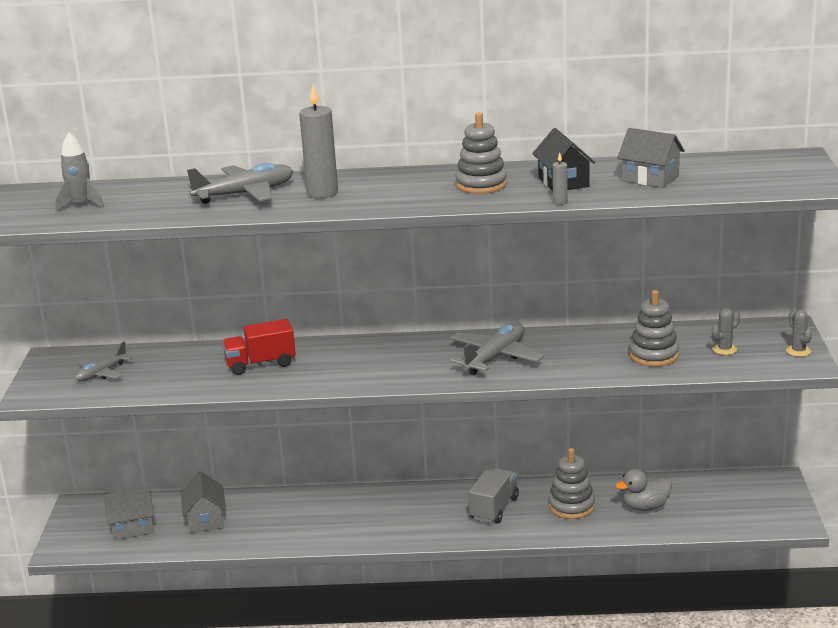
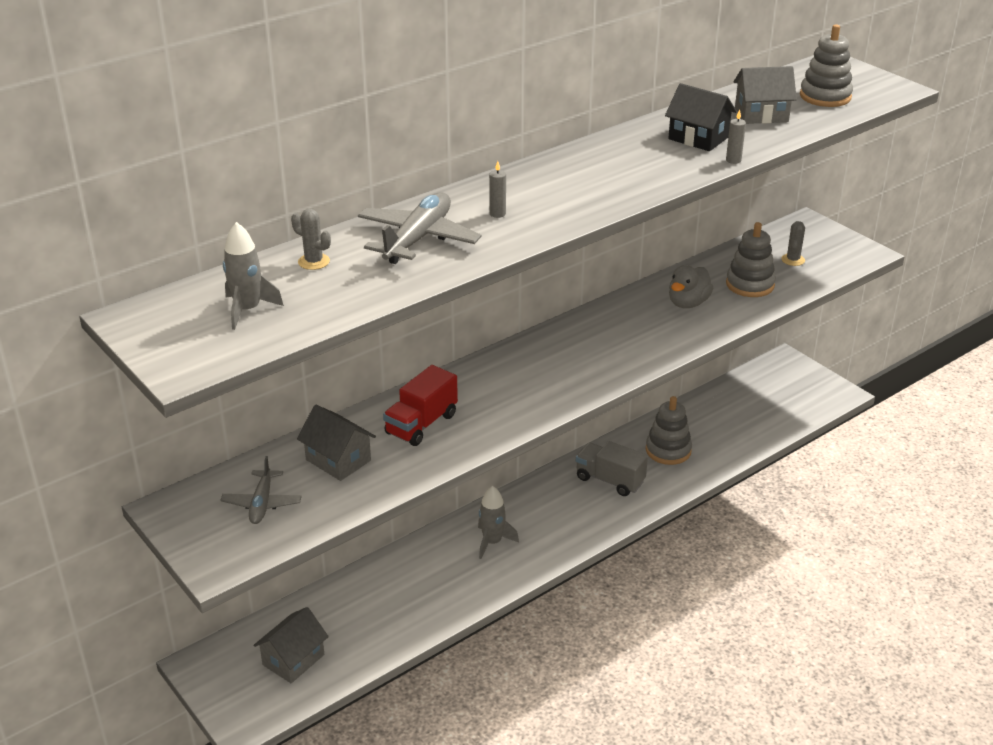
camera: 40 degrees left, 10 degrees up
grey house [181,471,226,533] -> grey house moved to [297,405,376,481]
grey candle [299,85,338,198] -> grey candle [489,161,506,218], size x0.45
grey plane [450,323,544,375] -> none
grey stacking toy [455,113,507,194] -> grey stacking toy moved to [800,24,853,107]
grey truck [469,468,519,523] -> grey truck turned 45 degrees counterclockwise [576,441,648,496]
grey duck [616,469,672,511] -> grey duck moved to [669,265,713,308]
grey cactus [786,309,812,357] -> grey cactus moved to [291,209,331,270]
none -> grey rocket [478,486,519,559]

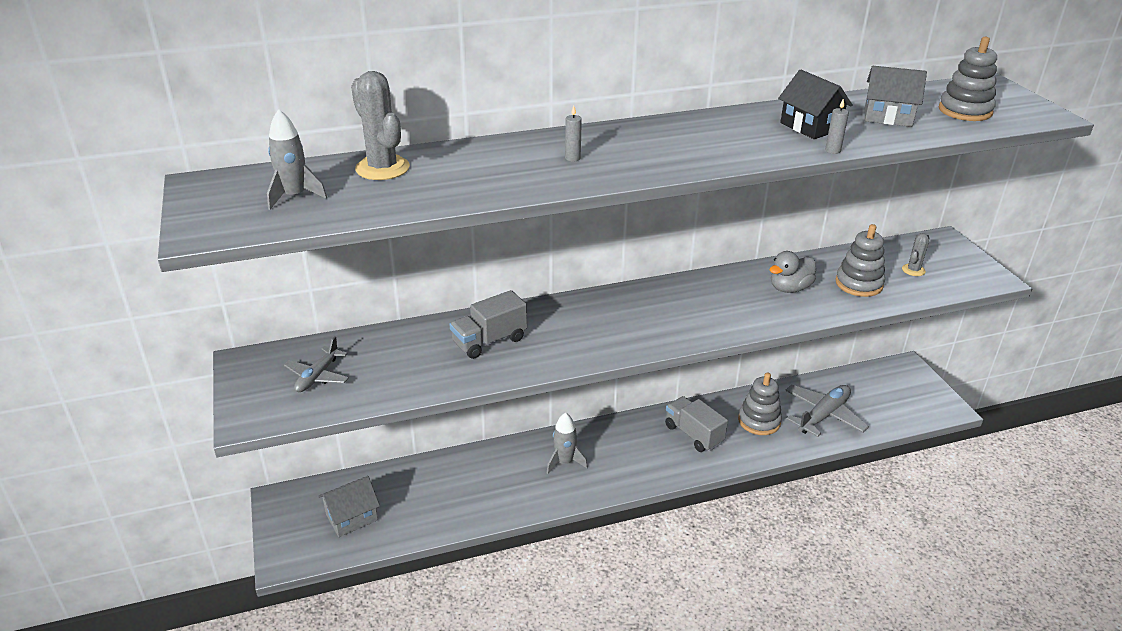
camera: 20 degrees right, 0 degrees up
grey cactus [291,209,331,270] -> grey cactus [351,71,410,180], size x1.83
grey house [297,405,376,481] -> none
grey plane [358,192,482,264] -> grey plane moved to [785,385,869,437]
red truck [383,365,458,446] -> grey truck [449,290,527,359]

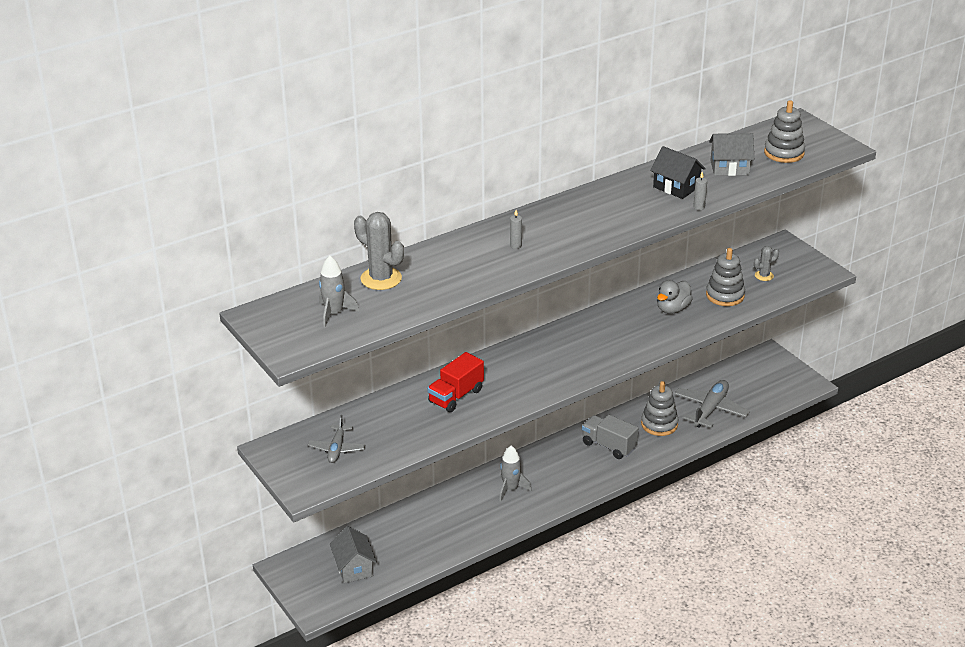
camera: 15 degrees left, 0 degrees up
grey house [318,476,380,537] -> grey house turned 60 degrees counterclockwise [330,526,377,583]
grey truck [449,290,527,359] -> red truck [427,352,484,412]
grey cactus [902,233,929,276] -> grey cactus turned 45 degrees clockwise [754,246,779,281]

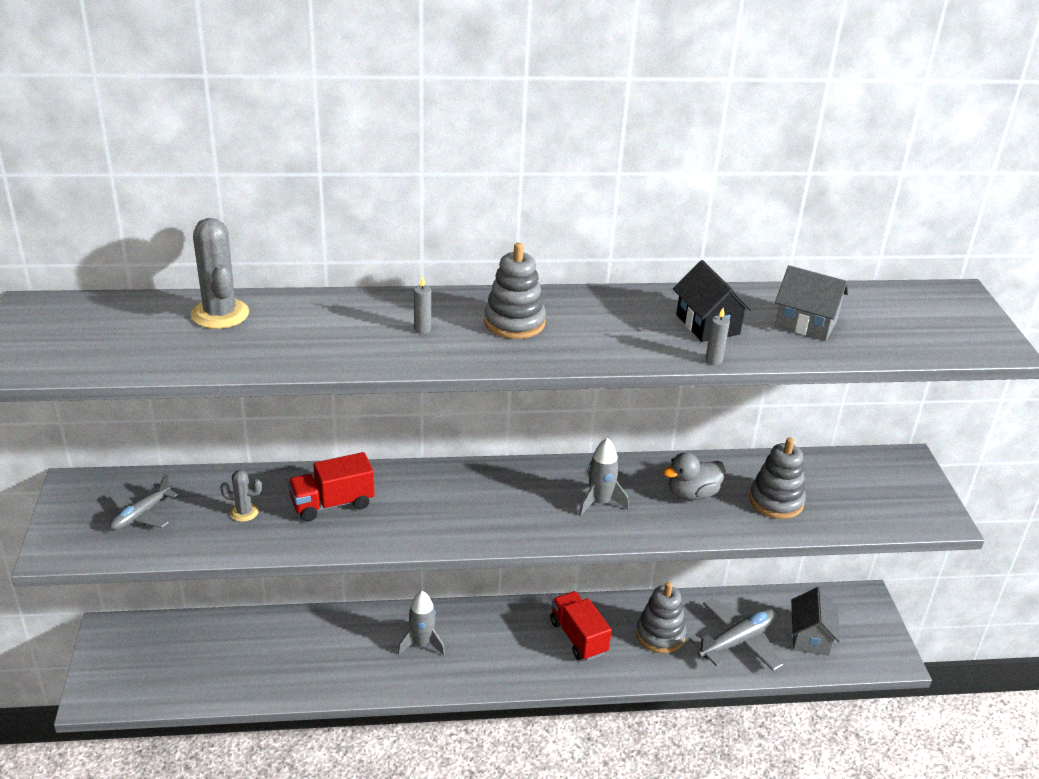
camera: 25 degrees right, 0 degrees up
grey rocket [319,256,359,327] -> grey rocket moved to [579,438,629,516]
grey house [330,526,377,583] -> grey house moved to [791,587,840,655]
grey truck [582,415,638,459] -> red truck [550,591,612,661]
grey cactus [754,246,779,281] -> grey cactus moved to [220,470,262,522]
grey stacking toy [764,100,805,163] -> grey stacking toy moved to [484,243,546,339]

